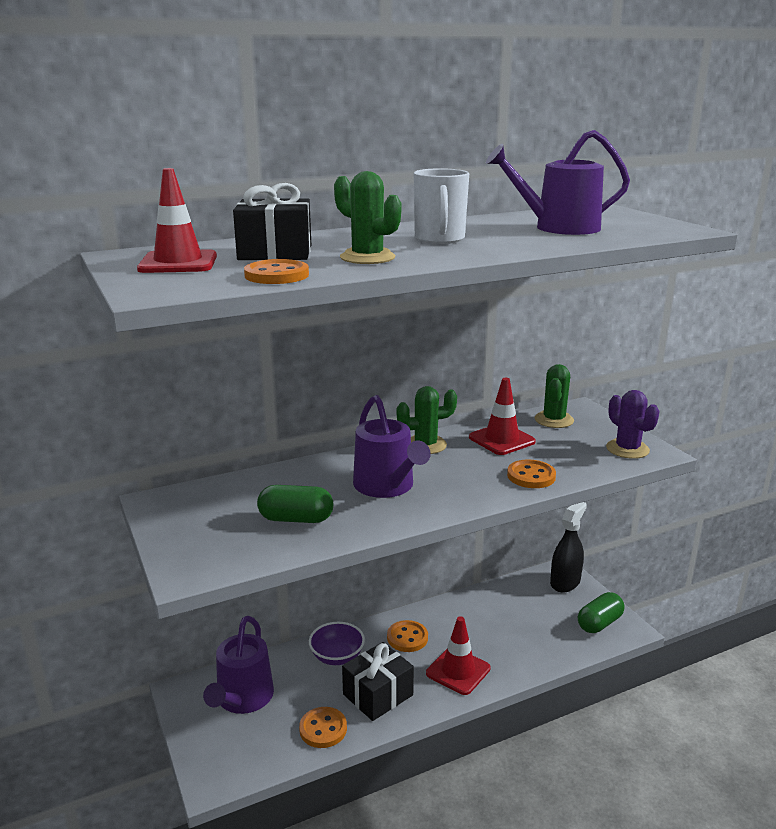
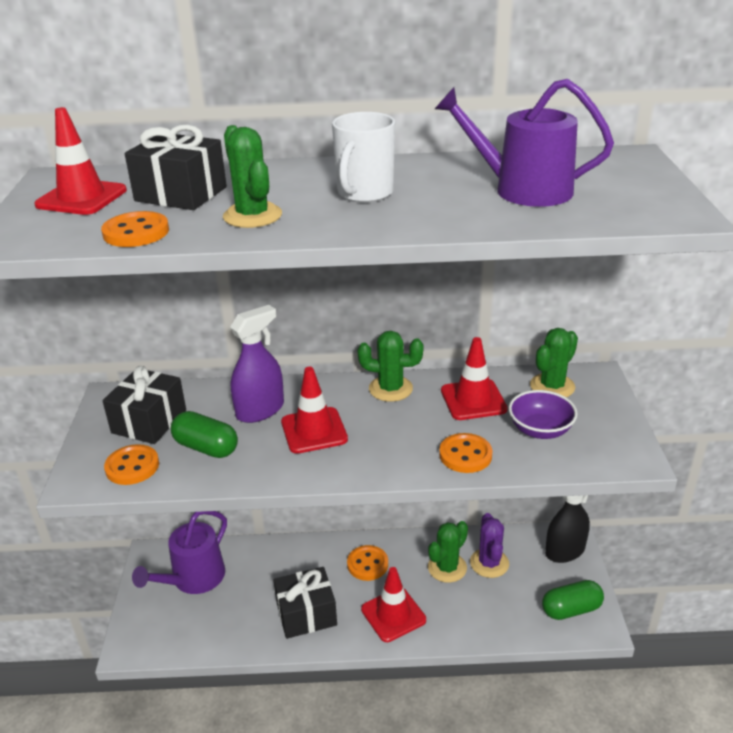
camera: 25 degrees right, 10 degrees up
orange button [299,707,347,748] -> orange button moved to [104,444,159,485]
purple bowl [309,622,365,665] -> purple bowl moved to [508,390,577,439]
purple watering can [353,395,431,498] -> red traffic cone [281,367,348,454]
purple cactus [606,390,660,459] -> purple cactus moved to [470,513,509,578]
none -> black gift [102,366,186,444]
none -> purple spray bottle [230,305,284,423]
none -> green cactus [428,521,468,583]

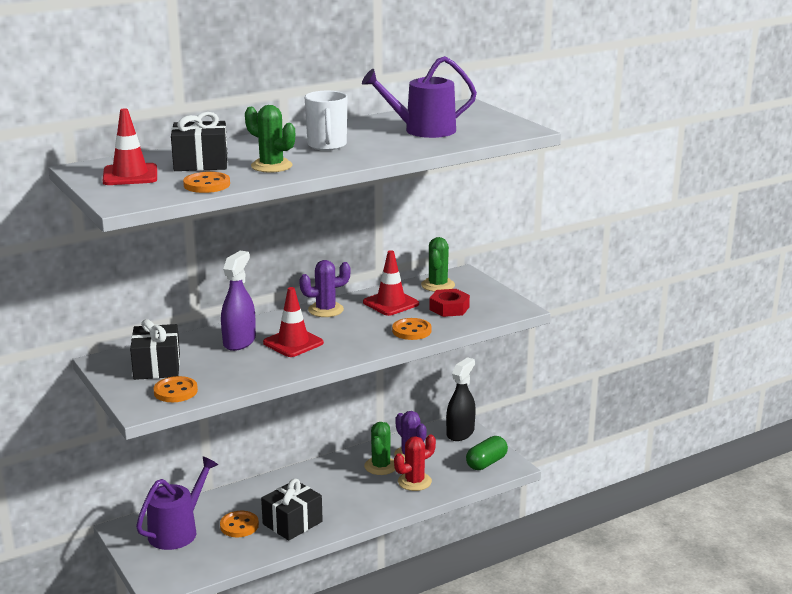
camera: 30 degrees left, 10 degrees down
purple watering can [132,511,227,594] -> purple watering can turned 150 degrees counterclockwise [136,457,218,550]
green capsule [171,411,238,458] -> none
orange button [347,545,388,581] -> orange button moved to [220,511,259,537]
green cactus [357,331,424,402] -> purple cactus [299,260,351,317]
red traffic cone [361,567,426,642] -> none
purple bowl [508,390,577,439] -> red nut [429,289,470,317]
none -> red cactus [394,434,436,491]

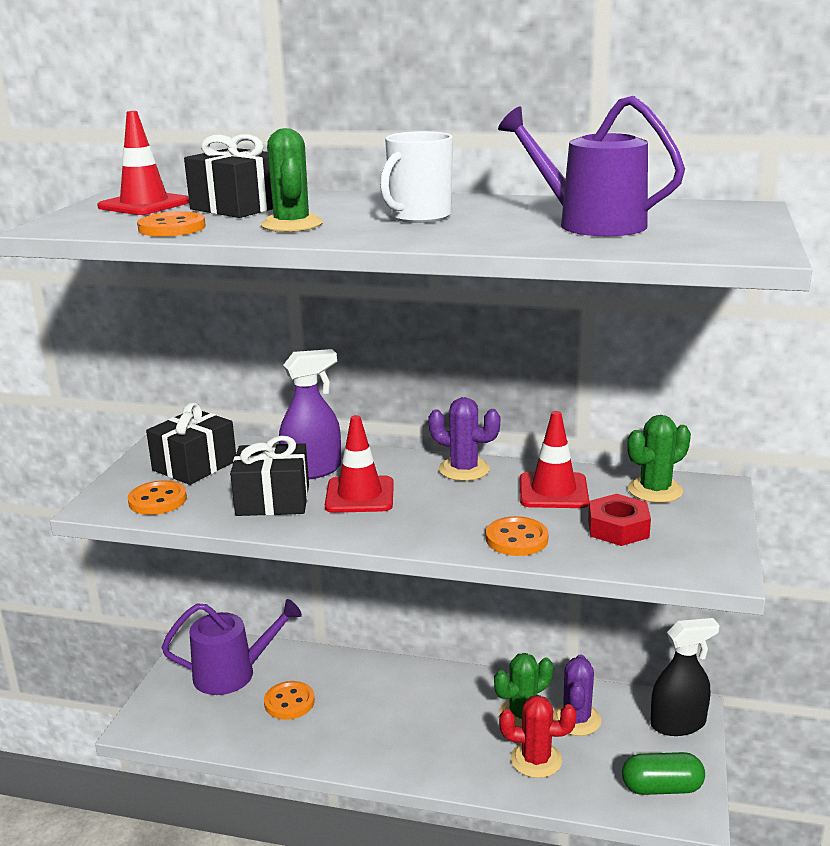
camera: 45 degrees right, 0 degrees up
black gift [261,479,323,541] -> black gift moved to [230,436,309,516]

